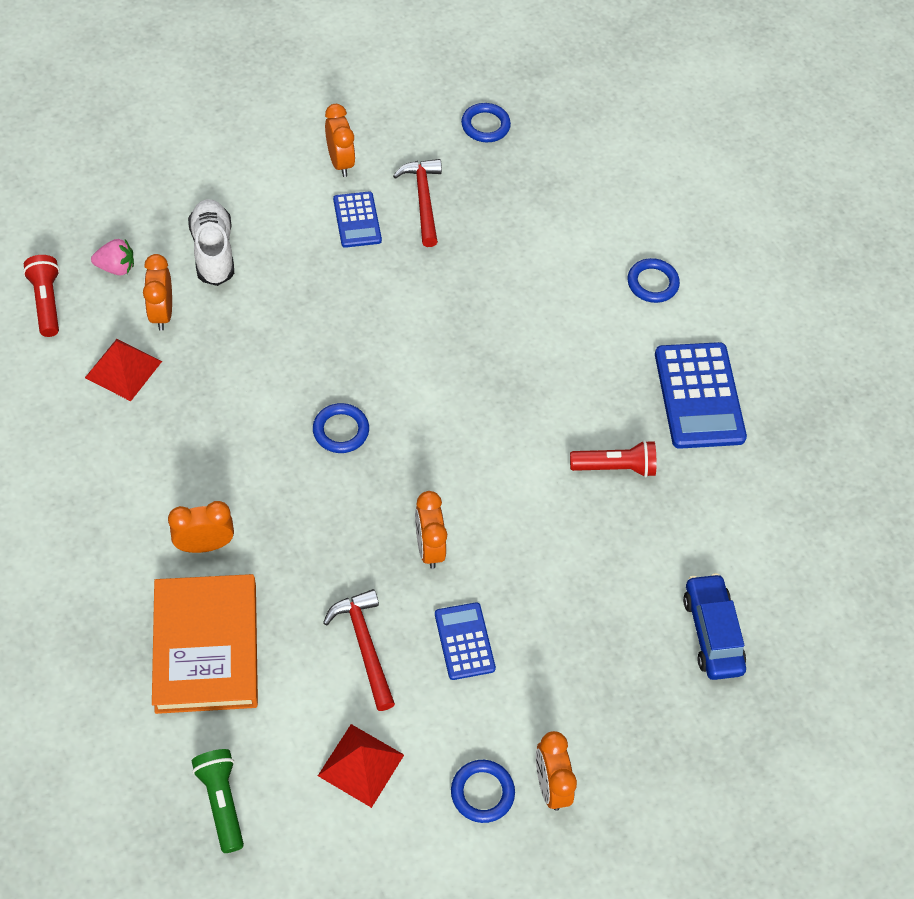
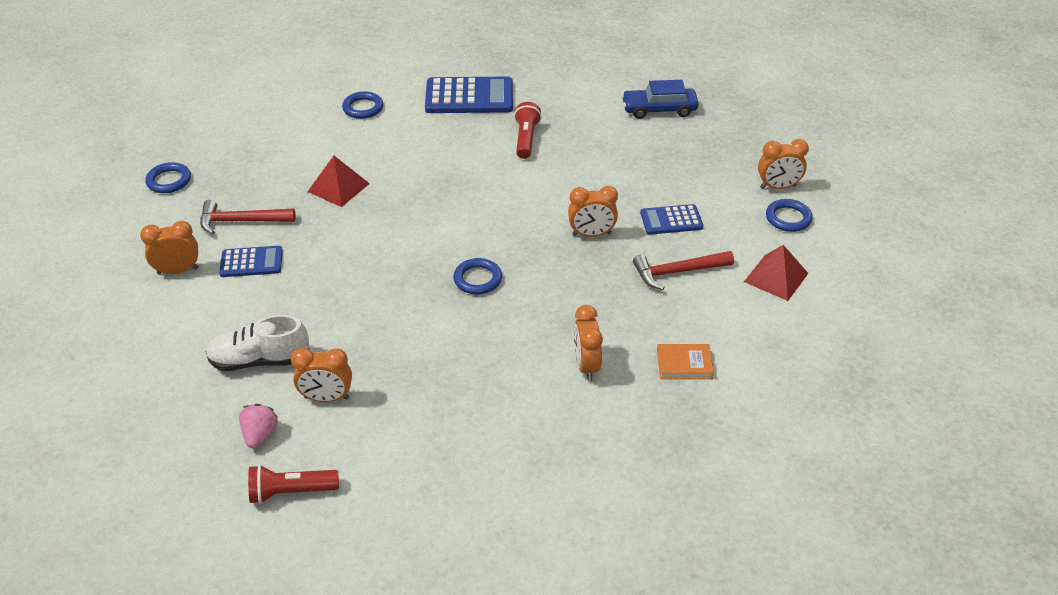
camera: 80 degrees left, 15 degrees down
red pyramid [85,339,162,401] -> red pyramid moved to [308,156,370,207]
orange book [152,574,258,714] -> orange book [657,344,714,379], size x0.46
green flashlight [192,749,244,853] -> none

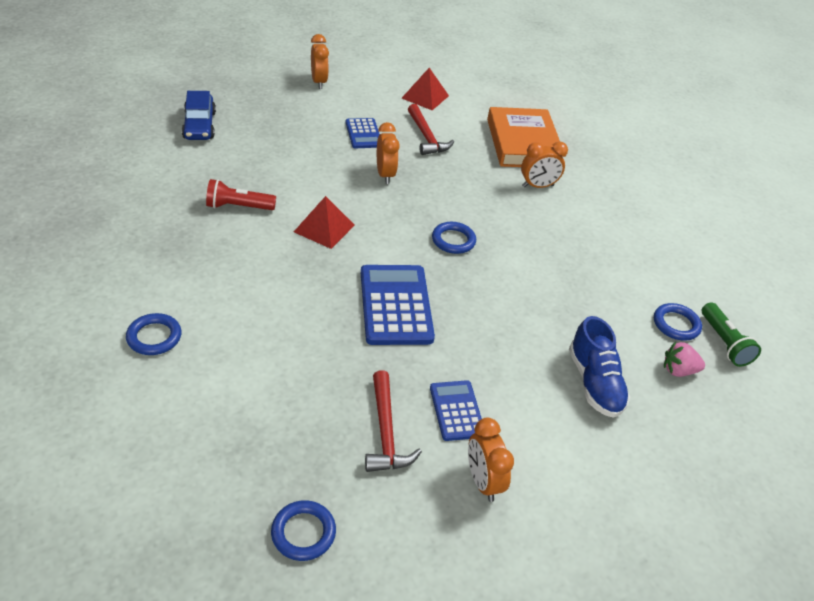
camera: 100 degrees left, 0 degrees up
white shoe [206,315,310,371] -> blue shoe [569,316,630,418]
red flashlight [248,465,339,504] -> green flashlight [702,303,761,367]
orange clock [291,348,352,402] -> none
red pyramid [308,156,370,207] -> red pyramid moved to [294,196,355,249]
blue calculator [425,76,513,113] -> blue calculator moved to [361,265,435,345]
orange book [657,344,714,379] -> orange book [487,107,564,167], size x2.19
blue ring [766,199,813,232] -> blue ring moved to [654,303,702,341]

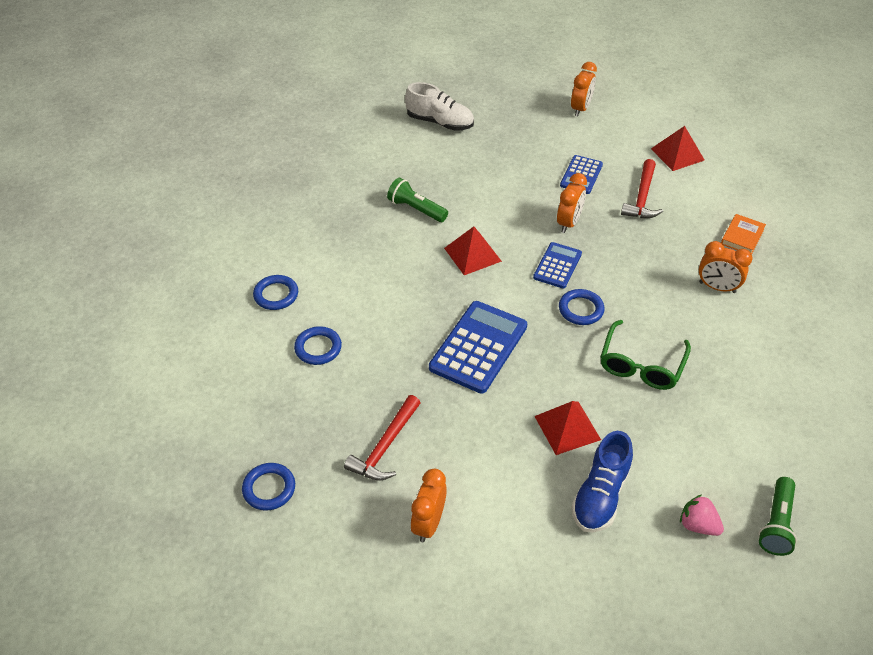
camera: 40 degrees right, 5 degrees up
blue car [182,91,216,140] -> white shoe [405,82,474,131]
red flashlight [206,179,276,210] -> green flashlight [387,178,448,222]
blue calculator [430,380,482,441] -> blue calculator moved to [533,242,582,288]
orange book [487,107,564,167] -> orange book [721,214,766,254], size x0.46
blue ring [654,303,702,341] -> blue ring moved to [294,326,342,365]
none -> red pyramid [534,401,601,455]
none -> green glasses [601,320,691,390]

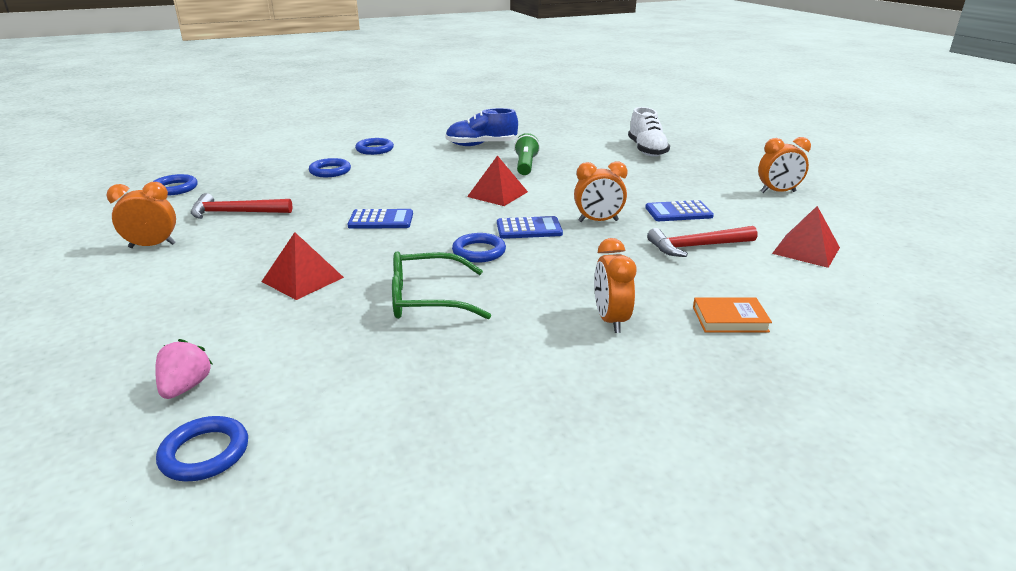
camera: 60 degrees right, 20 degrees down
blue calculator [429,301,527,394] -> blue calculator [348,209,413,229], size x0.58
blue shoe [571,431,633,533] -> blue shoe moved to [445,108,518,146]
green flashlight [758,477,797,556] -> blue ring [156,416,248,481]

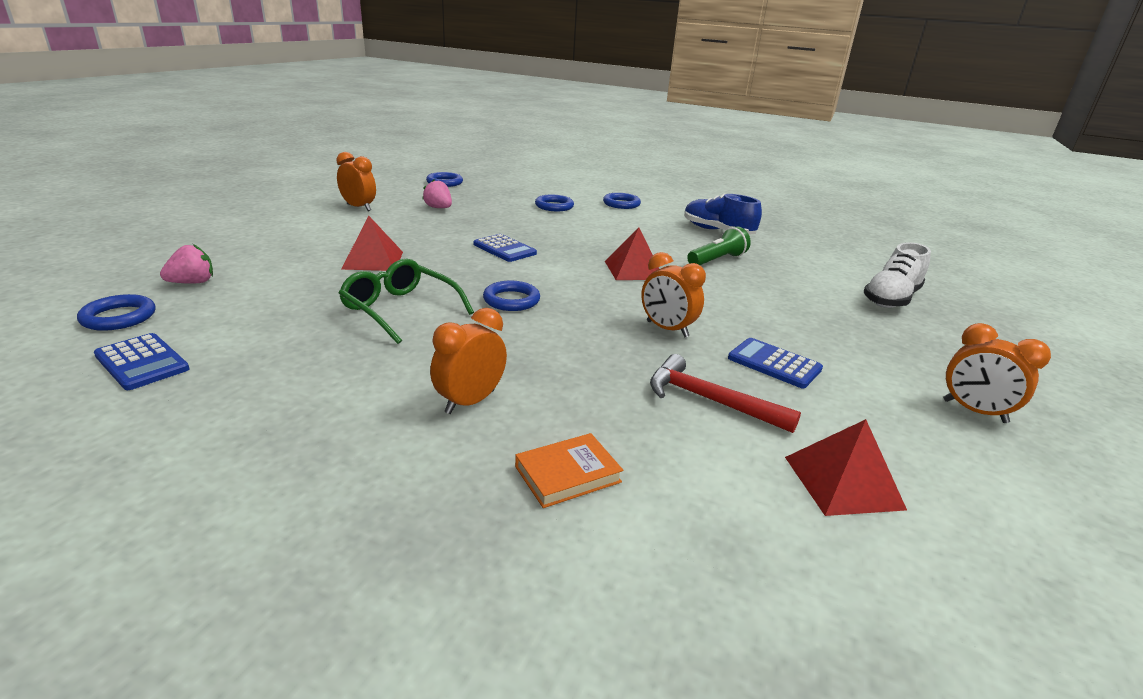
camera: 45 degrees right, 0 degrees up
red hammer [191,193,293,219] -> pink strawberry [422,179,452,208]
blue calculator [497,216,563,239] -> blue calculator moved to [94,333,189,390]
orange book [693,297,772,332] -> orange book turned 75 degrees counterclockwise [515,433,623,508]

